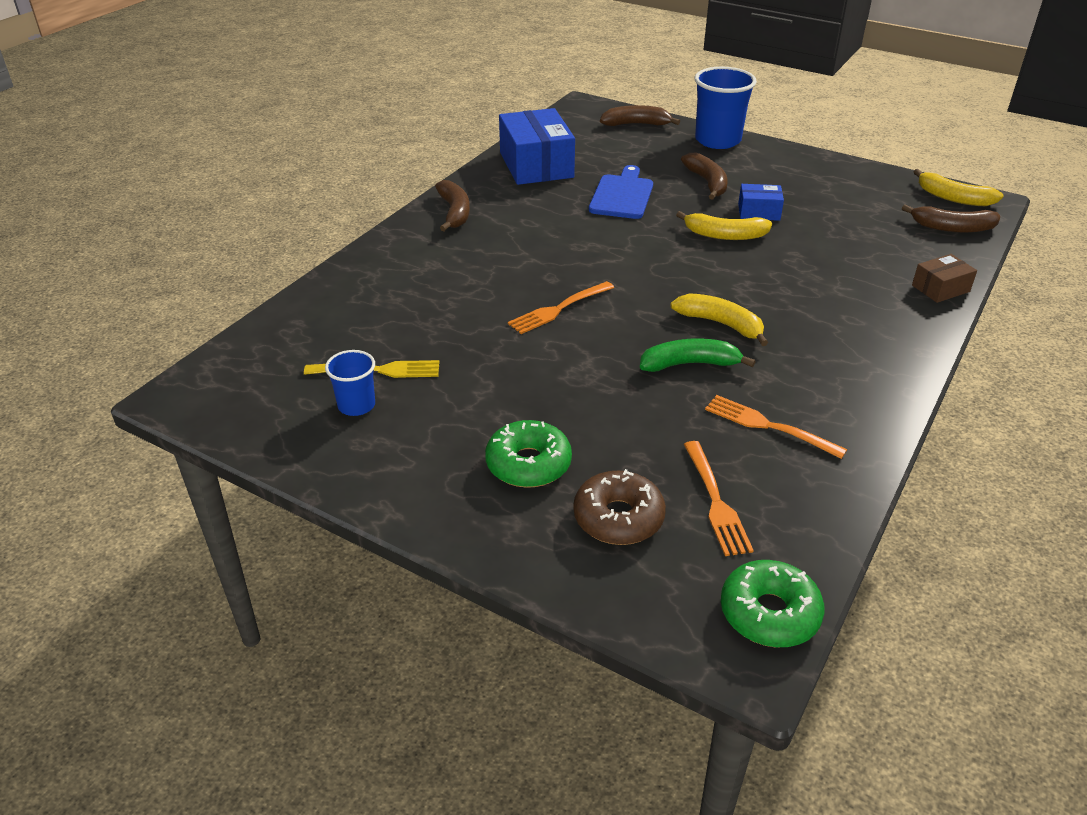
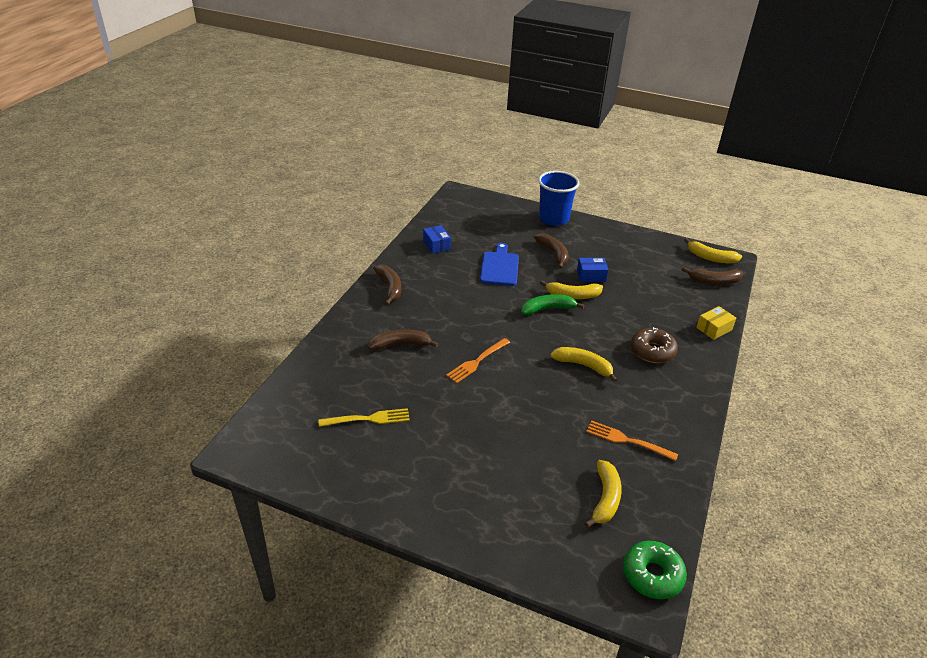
camera: 10 degrees left, 0 degrees up
blue cup [325,350,375,416] -> none
green donut [485,420,572,488] -> none
blue box [499,108,575,185] -> blue box [423,225,451,254], size x0.50
brown donut [573,469,666,545] -> brown donut moved to [631,327,678,363]
brown banana [600,105,680,126] -> brown banana moved to [368,329,438,350]
green banana [640,338,756,372] -> green banana moved to [521,294,584,315]
orange fork [684,441,754,556] -> yellow banana [585,460,622,528]
brown box [912,254,977,303] -> yellow box [696,306,736,340]

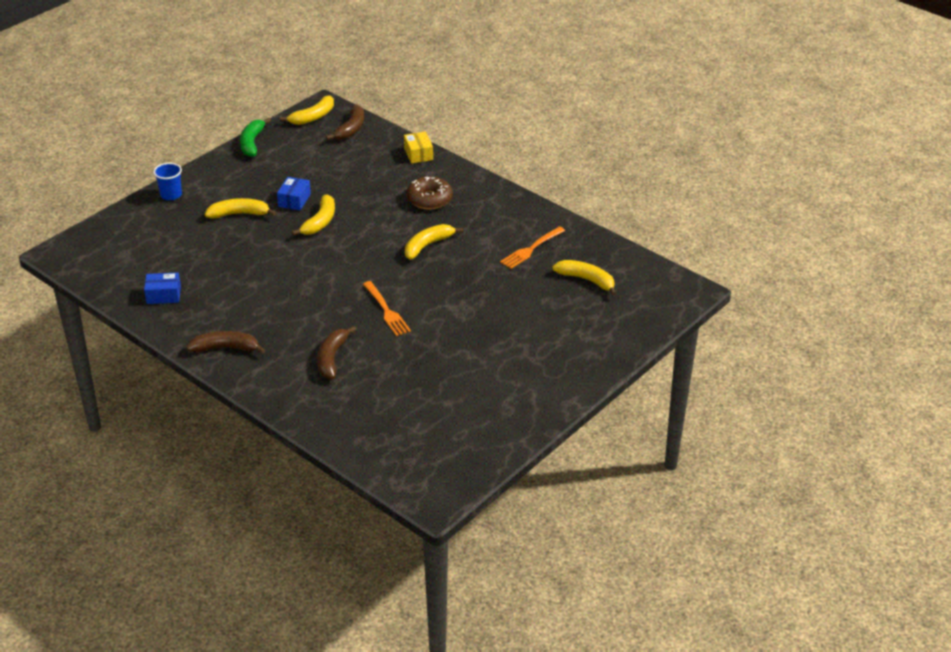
camera: 70 degrees left, 0 degrees up
yellow fork [319,408,410,427] -> none
blue cutting board [480,243,519,286] -> none
green banana [521,294,584,315] -> green banana moved to [240,118,271,157]
brown banana [534,233,569,269] -> yellow banana [205,198,276,218]
blue cup [538,171,580,226] -> blue cup [153,163,182,200], size x0.55
green donut [623,541,687,599] -> none

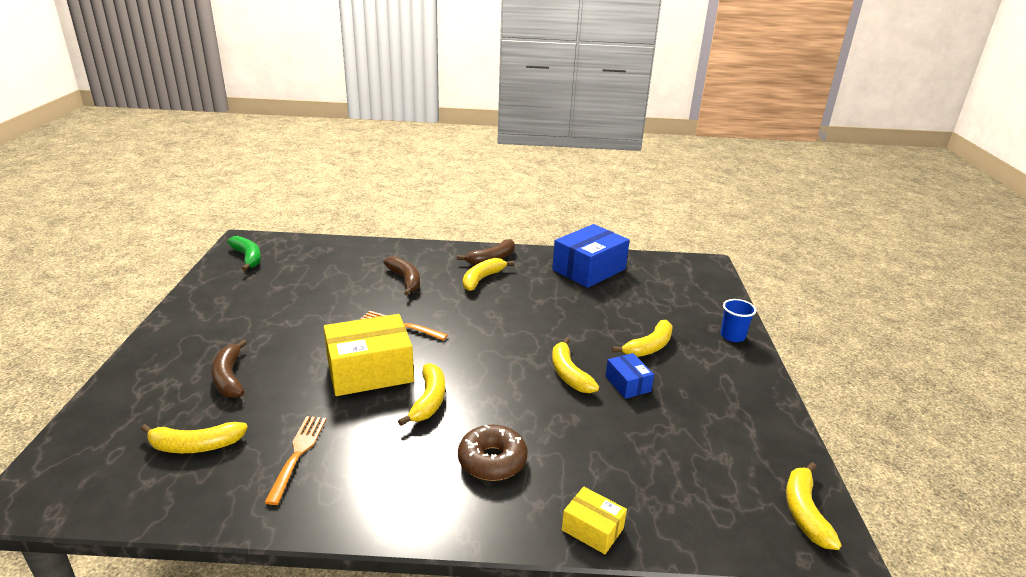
camera: 140 degrees right, 10 degrees down
blue box [144,272,181,304] -> blue box [552,224,630,288], size x2.00
green banana [240,118,271,157] -> green banana moved to [227,236,261,271]
brown banana [326,105,364,140] -> brown banana moved to [211,340,247,398]
none -> yellow box [324,314,414,396]
none -> yellow banana [463,258,514,291]

